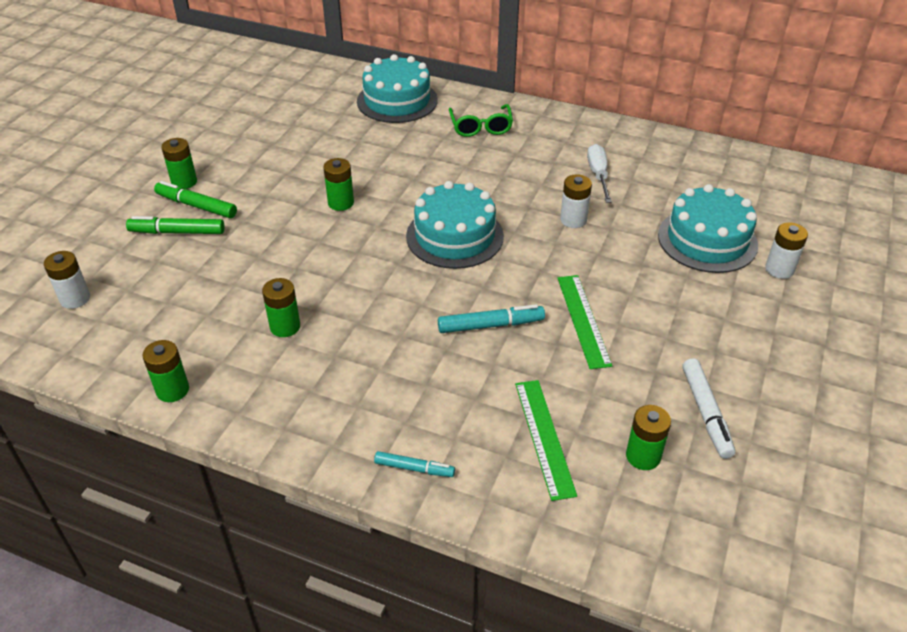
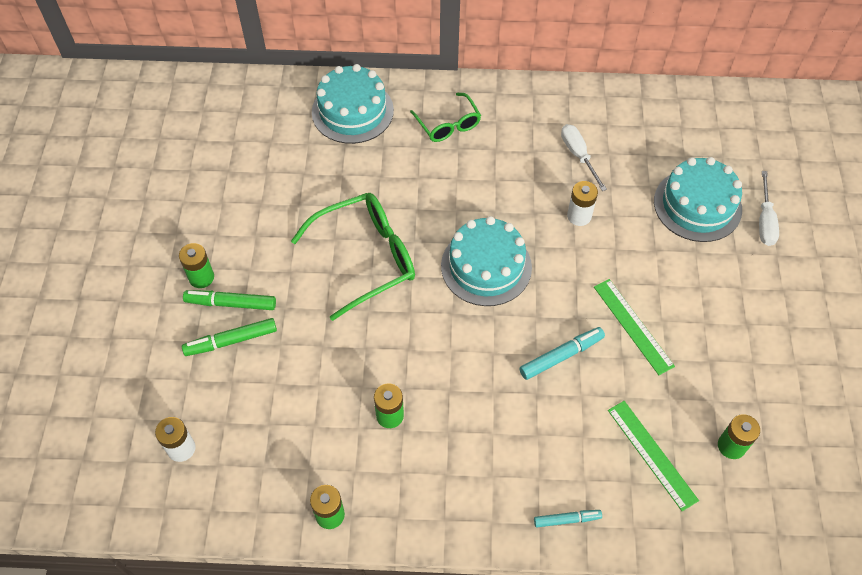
camera: 20 degrees left, 15 degrees up
green battery [323,158,354,211] -> green glasses [291,193,415,321]
white marker [682,358,735,459] -> none
white battery [765,222,808,279] -> white screwdriver [759,171,779,246]

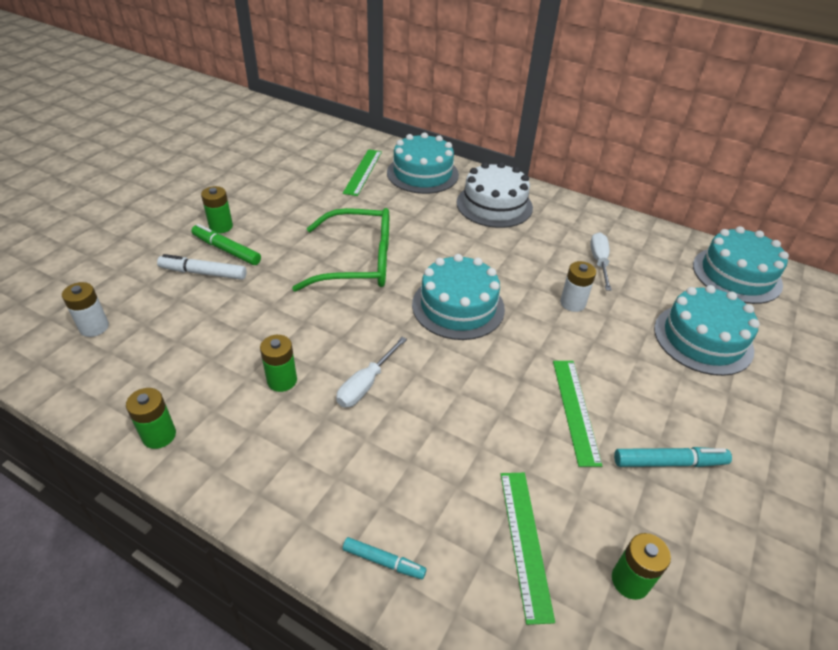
camera: 25 degrees right, 15 degrees down
green marker [182,318,277,356] -> white marker [157,254,247,280]
green glasses [410,93,481,142] -> white cake [457,162,533,228]
turquoise marker [519,327,605,380] -> turquoise marker moved to [614,447,732,467]
white screwdriver [759,171,779,246] -> white screwdriver moved to [336,337,407,407]
none -> green ruler [343,149,382,196]
none -> turquoise cake [693,226,789,304]

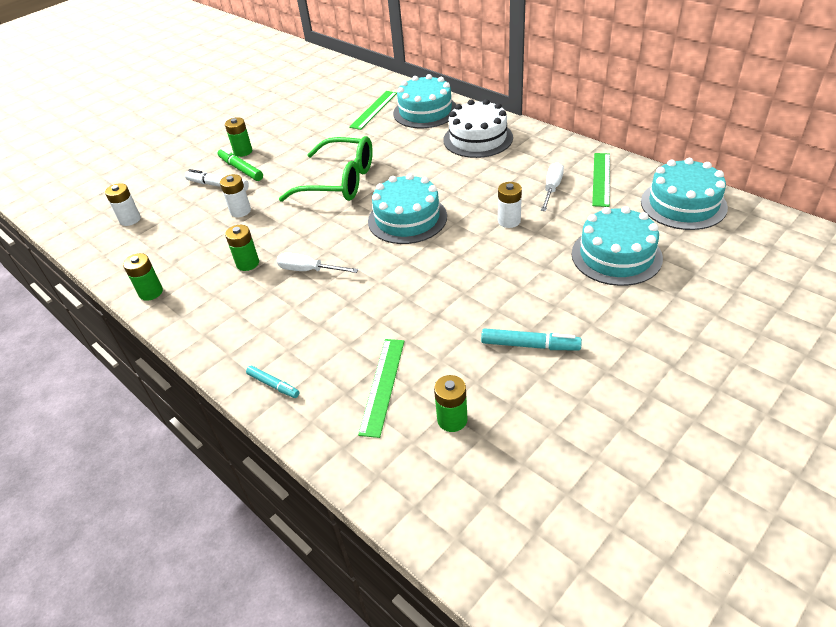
camera: 20 degrees right, 0 degrees up
white screwdriver [336,337,407,407] -> white screwdriver turned 60 degrees clockwise [277,253,359,273]
green ruler [553,361,602,467] -> green ruler moved to [592,153,610,207]
none -> white battery [220,174,251,217]

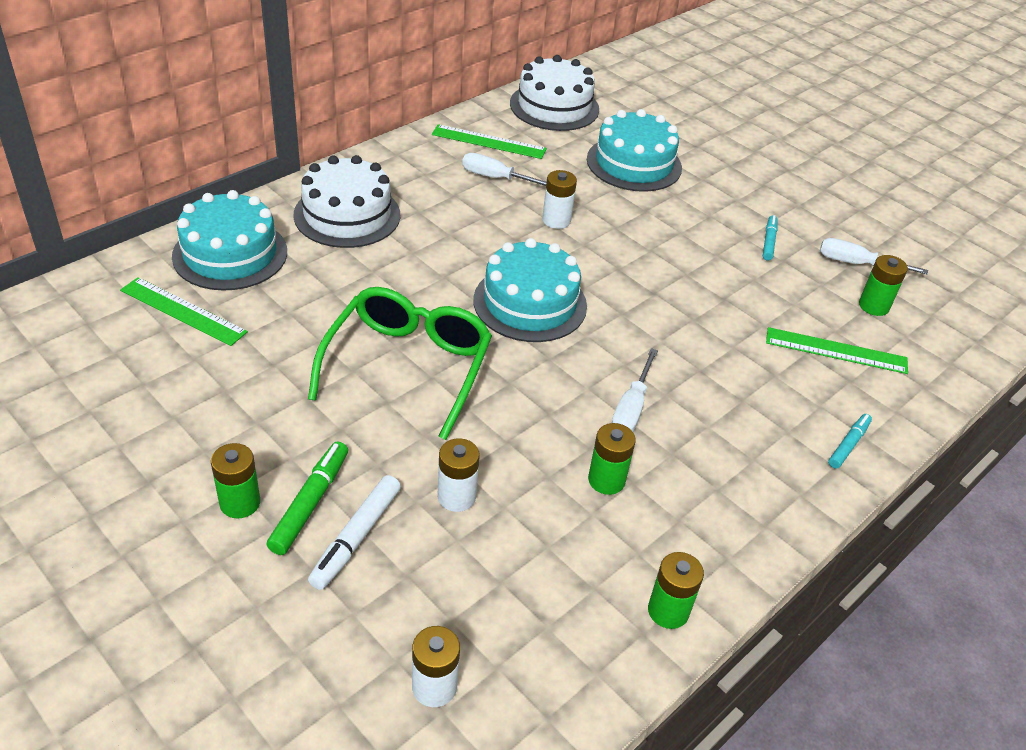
camera: 95 degrees left, 0 degrees up
green marker [218,148,263,181] -> green marker turned 150 degrees clockwise [266,441,348,555]
turquoise marker [481,328,582,351] -> turquoise marker [763,215,777,261], size x0.65
turquoise cake [641,158,728,230] -> white cake [510,55,599,131]
none -> white screwdriver [820,238,928,275]

